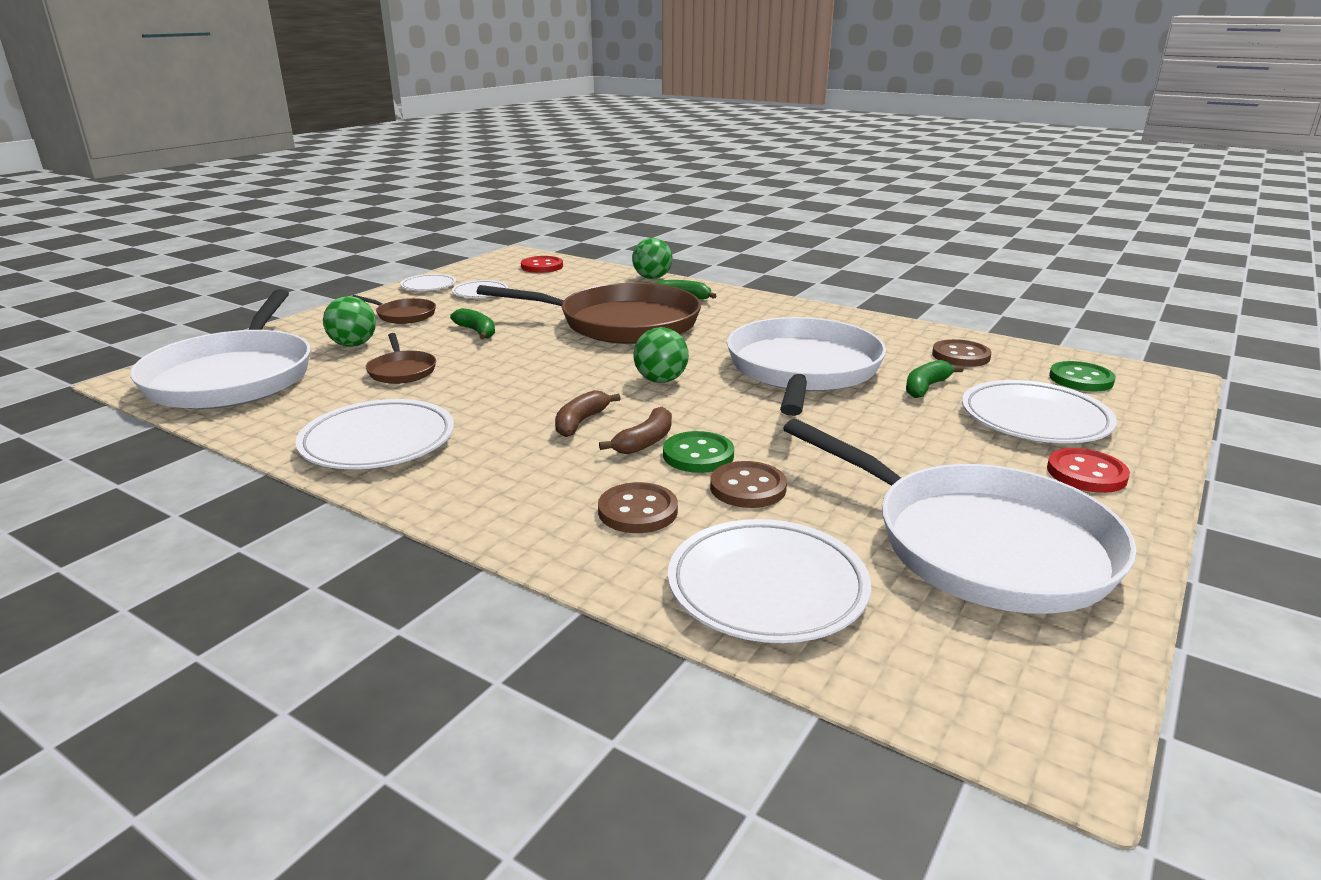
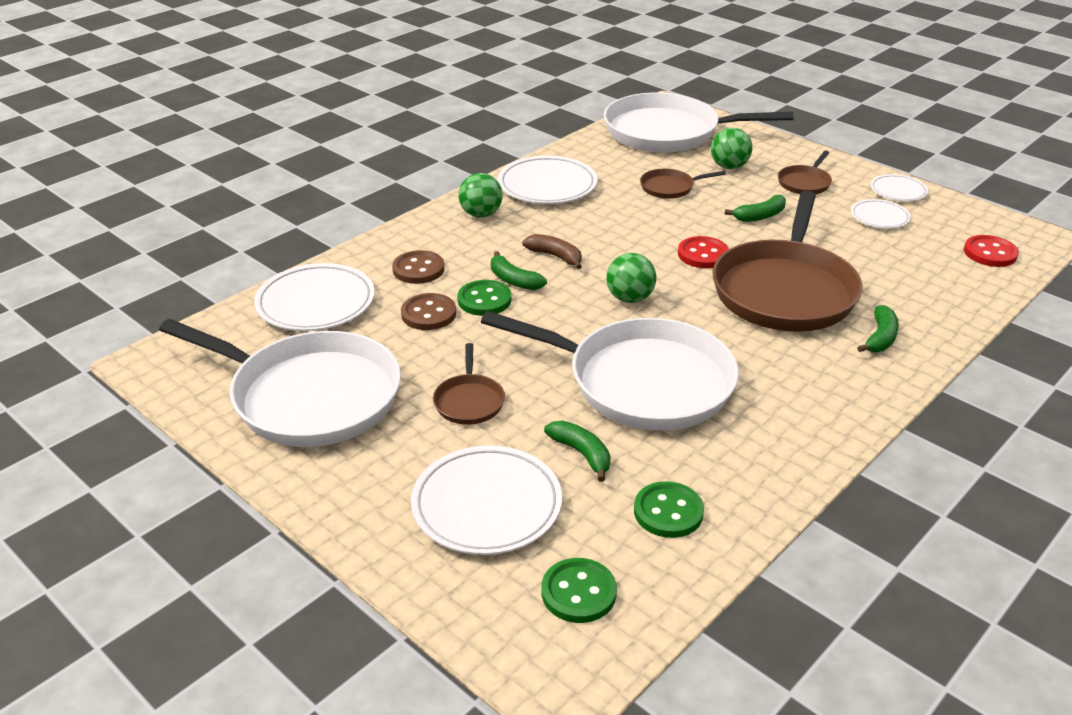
camera: 100 degrees right, 10 degrees up
brown banana [599,407,672,454] -> green banana [491,251,547,290]
green ball [632,238,672,279] -> green ball moved to [458,173,503,218]
white pan [783,419,1137,614] -> white pan turned 120 degrees counterclockwise [159,319,401,447]
brown button [932,339,991,367] -> green button [634,481,704,538]
red button [1047,448,1130,493] -> red button moved to [678,236,729,268]
none -> brown pan [433,343,505,425]

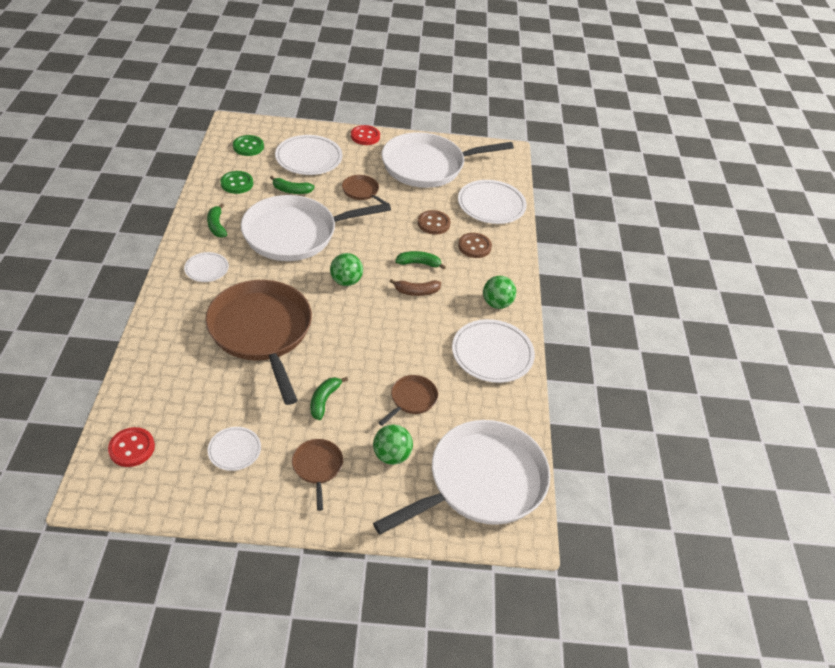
camera: 135 degrees right, 10 degrees up
green button [457,280,511,316] -> none
red button [678,236,729,268] -> red button moved to [351,125,380,145]
green banana [857,305,899,352] -> green banana moved to [207,203,227,238]
white plate [871,174,928,201] -> white plate moved to [184,252,229,282]

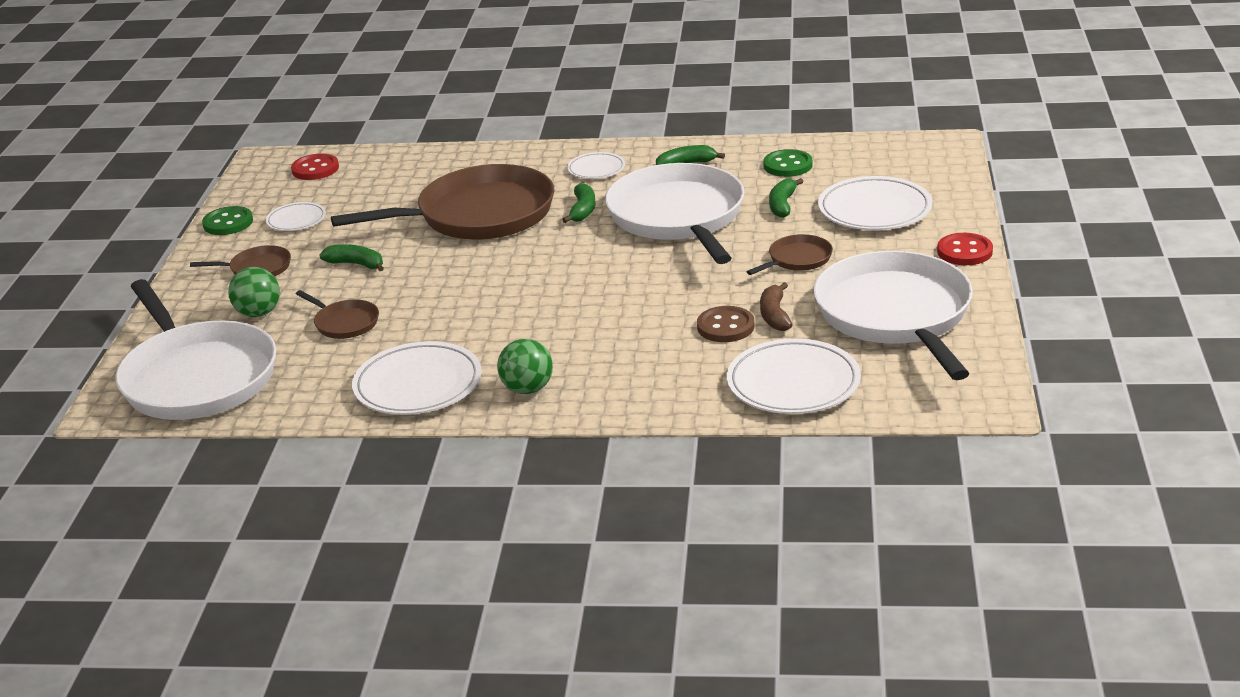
camera: 100 degrees right, 15 degrees down
green button [233,135,264,156] -> green button moved to [202,206,253,235]
green ball [330,253,363,286] -> none
brown banana [389,279,441,296] -> brown banana moved to [760,282,792,331]
green banana [395,251,446,270] -> green banana moved to [562,183,595,223]
brown button [458,233,492,258] -> none

